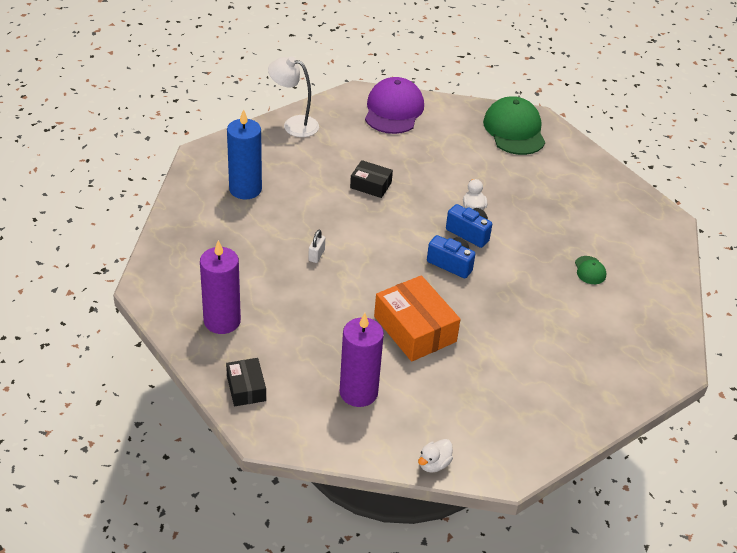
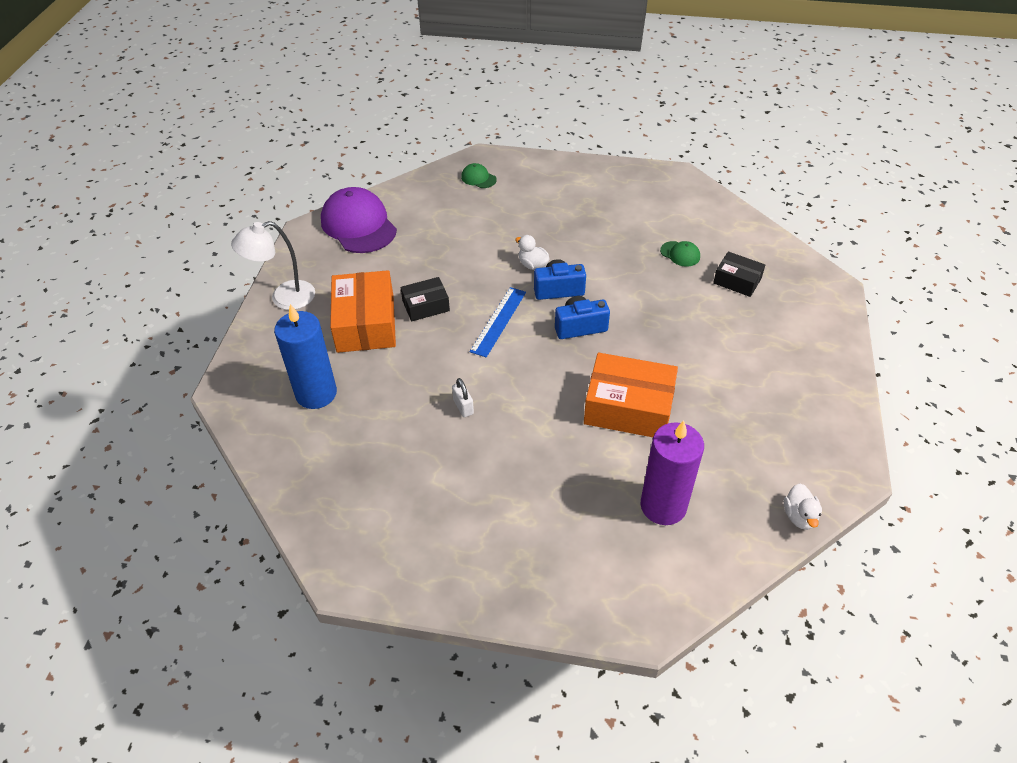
camera: 40 degrees left, 5 degrees up
purple candle [200,240,241,334] -> none
black box [226,358,266,406] -> black box moved to [713,252,765,297]
green cap [483,96,545,155] -> green cap [461,163,496,188], size x0.44
none -> orange box [330,270,396,353]
none -> blue ruler [470,287,526,357]

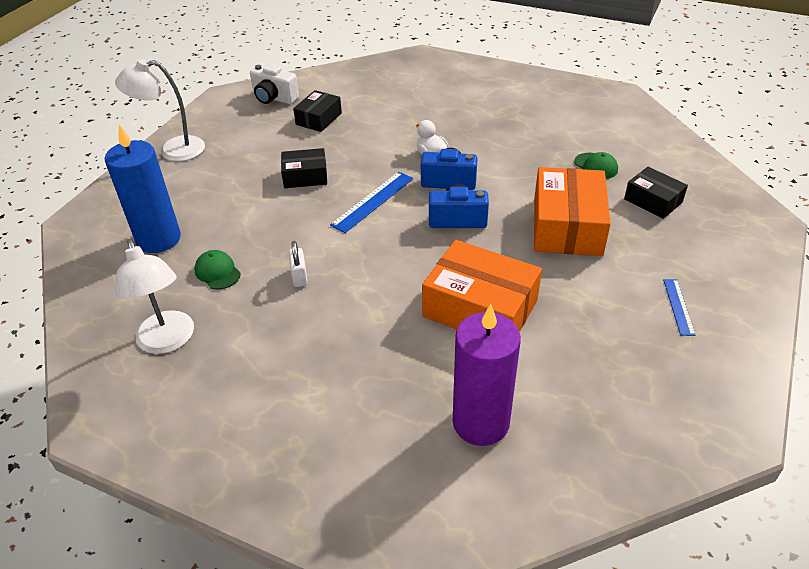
camera: 15 degrees right, 5 degrees down
purple cap [321,187,397,253] -> white camera [250,64,299,104]
orange box [330,270,396,353] -> orange box moved to [534,167,611,256]
green cap [461,163,496,188] -> green cap moved to [194,250,241,289]
white duck [784,484,822,530] -> none
none -> white lamp [115,239,194,354]
none -> black box [293,90,342,132]
none -> blue ruler [663,279,695,336]

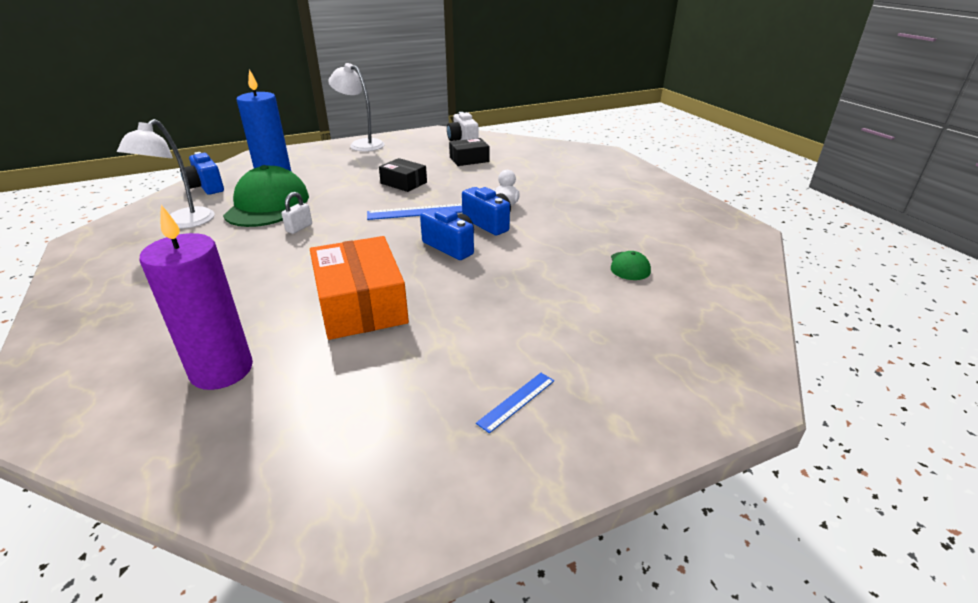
camera: 40 degrees right, 10 degrees down
green cap [194,250,241,289] -> green cap [223,165,309,227], size x2.26
orange box [534,167,611,256] -> none
black box [624,167,688,219] -> none
none -> blue camera [180,152,224,195]

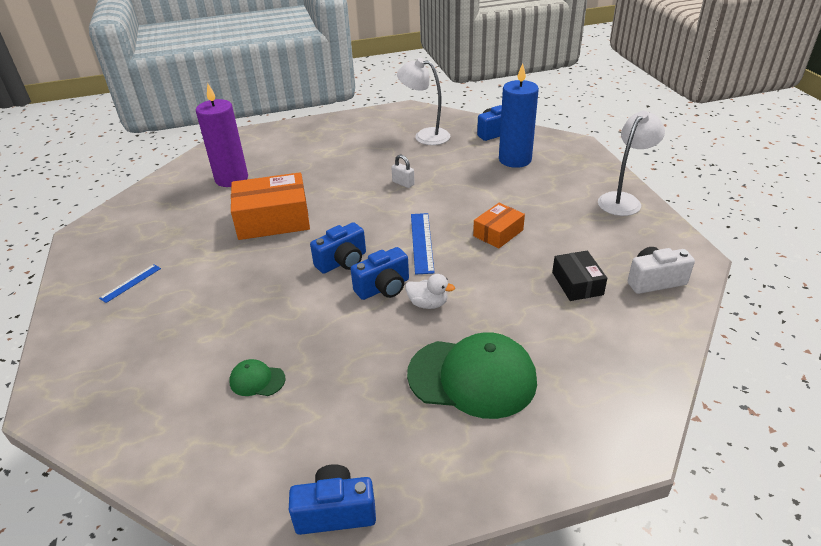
camera: 100 degrees right, 5 degrees up
green cap [223,165,309,227] -> green cap moved to [407,332,537,419]
black box [379,158,427,192] -> orange box [473,203,525,249]
blue ruler [476,373,554,433] -> blue ruler turned 75 degrees clockwise [99,264,161,303]
none -> blue camera [289,464,376,535]

